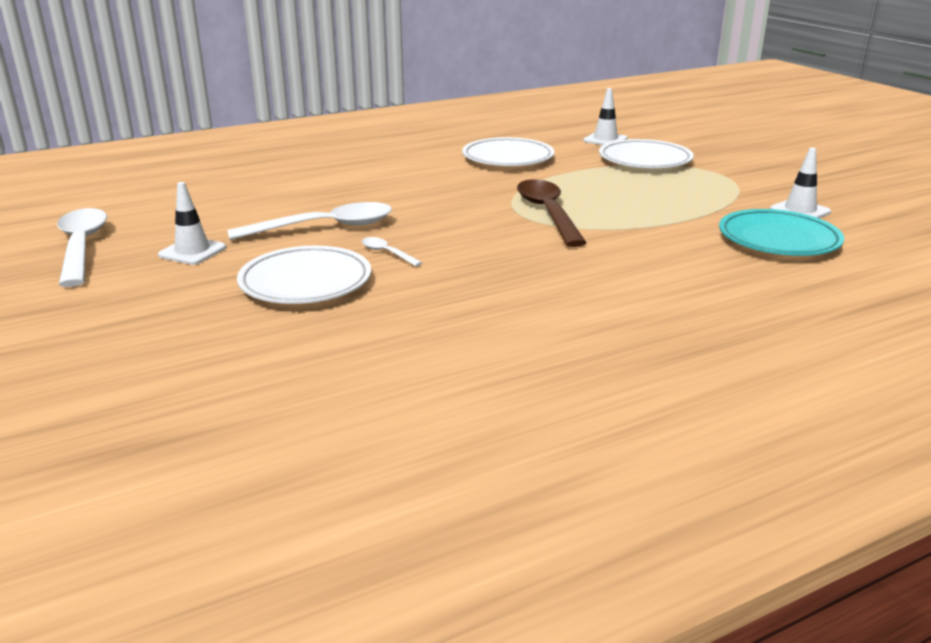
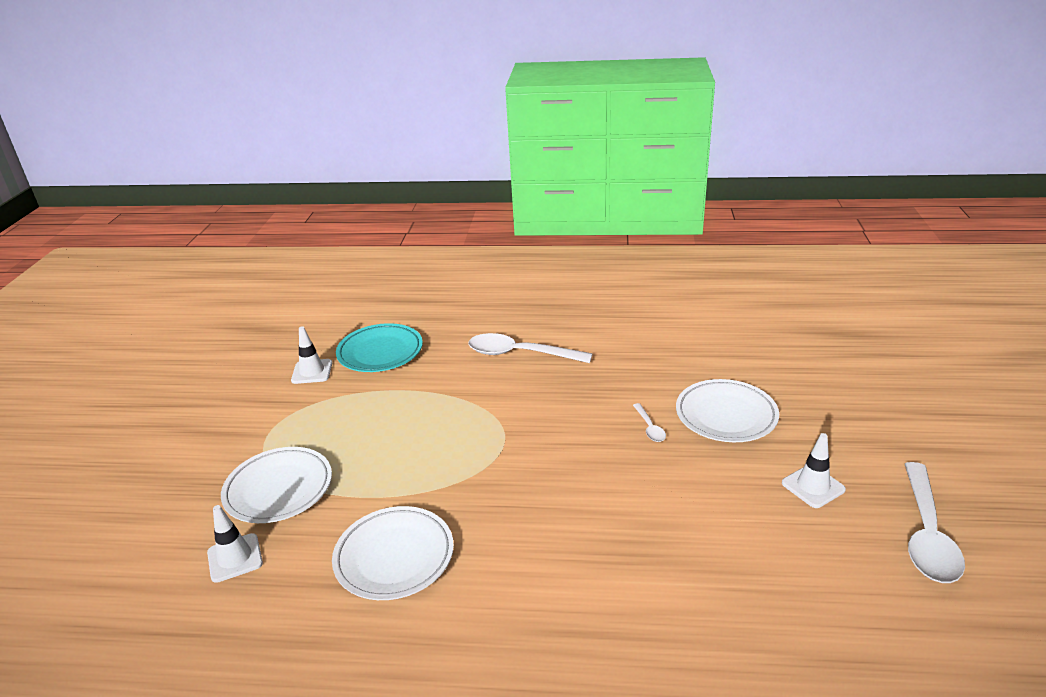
camera: 145 degrees left, 5 degrees up
white spoon [227,202,392,240] -> white spoon moved to [468,333,592,363]
brown spoon [517,179,587,247] -> none

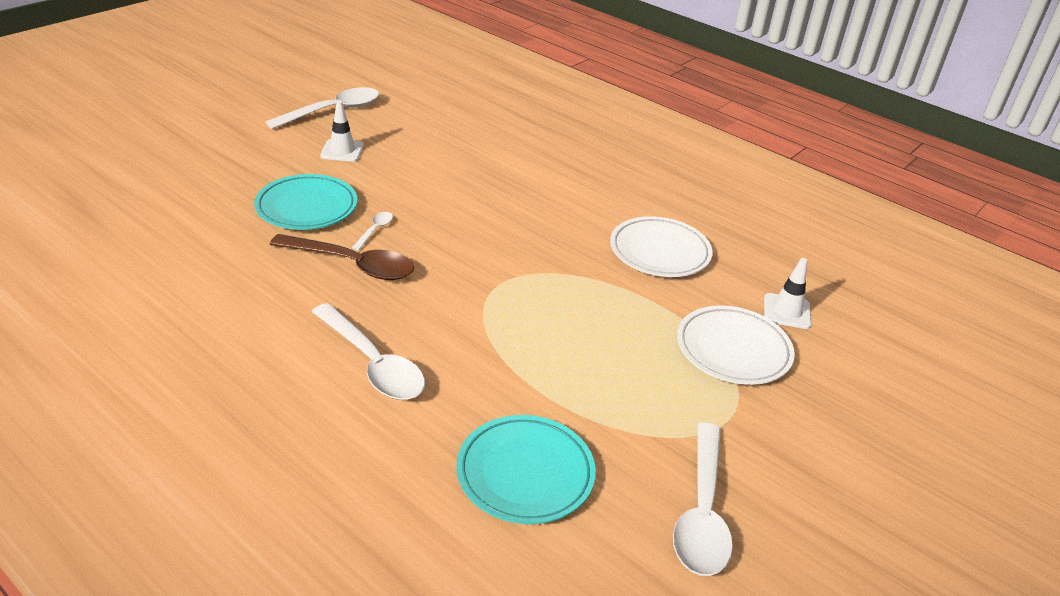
camera: 150 degrees left, 5 degrees up
white traffic cone [291,326,332,384] -> none
white plate [676,379,779,442] -> turquoise plate [254,174,357,230]
none -> brown spoon [269,234,414,280]
none -> white spoon [673,423,733,576]

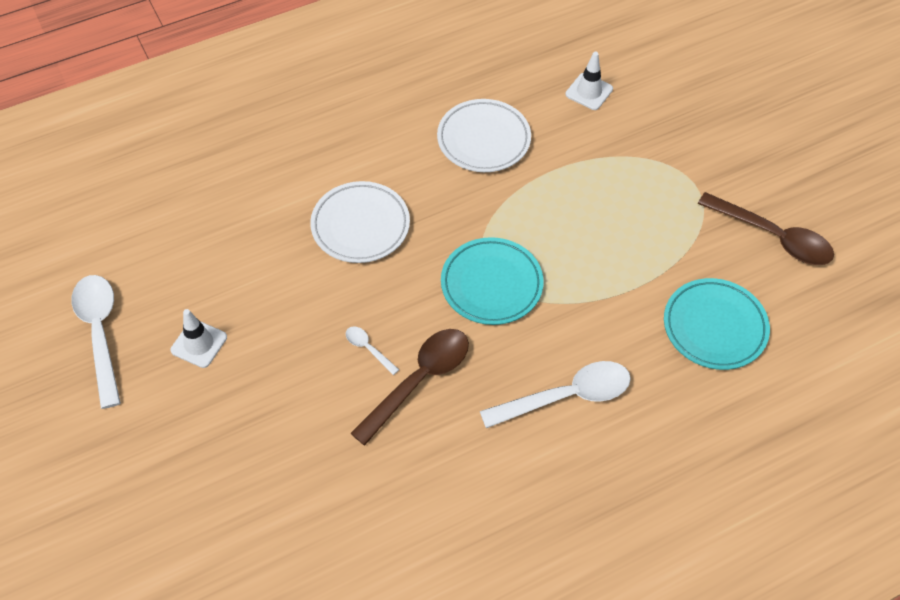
camera: 65 degrees left, 20 degrees up
turquoise plate [254,174,357,230] -> turquoise plate moved to [441,237,544,325]
white spoon [673,423,733,576] -> brown spoon [698,192,834,265]
white plate [677,305,795,385] -> white plate moved to [310,181,410,263]

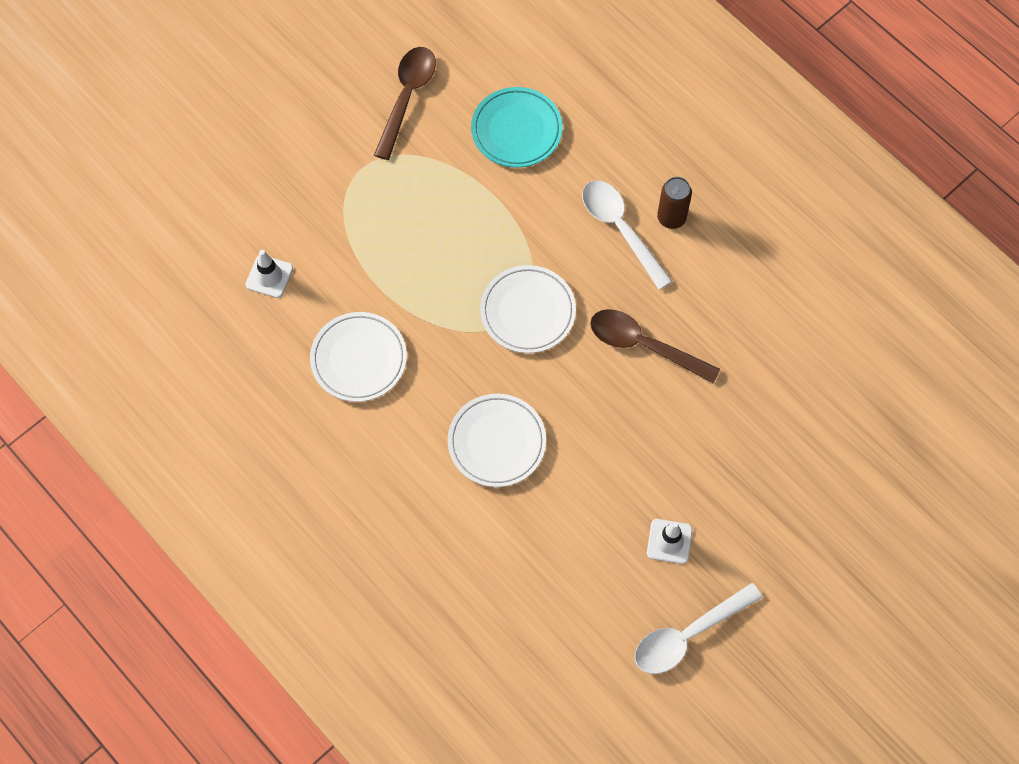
camera: 105 degrees left, 10 degrees up
white spoon [345,326,399,375] -> none
turquoise plate [441,237,544,325] -> white plate [480,265,576,353]
none -> brown can [657,177,692,229]

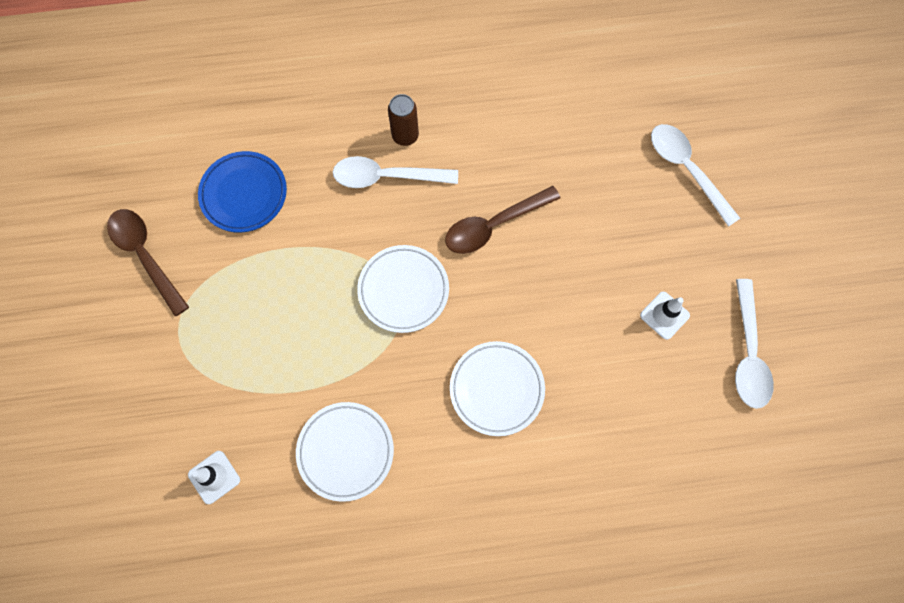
camera: 55 degrees left, 5 degrees up
turquoise plate [471,87,563,168] -> blue plate [198,151,287,233]
none -> white spoon [651,124,740,227]

